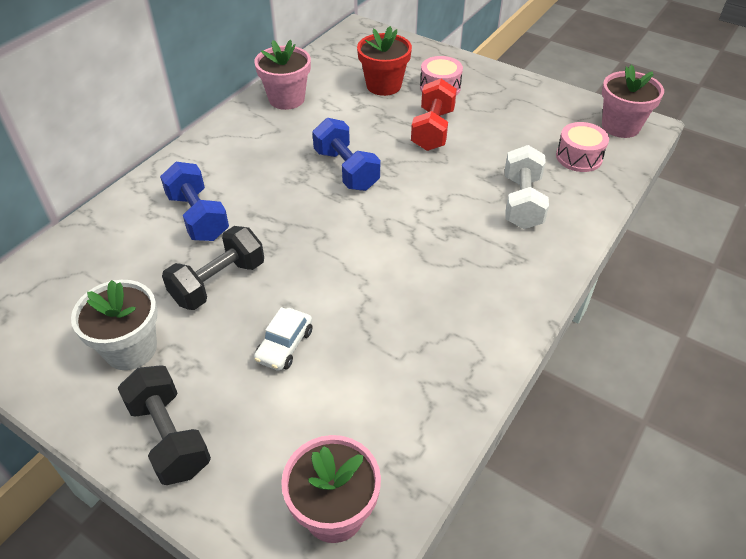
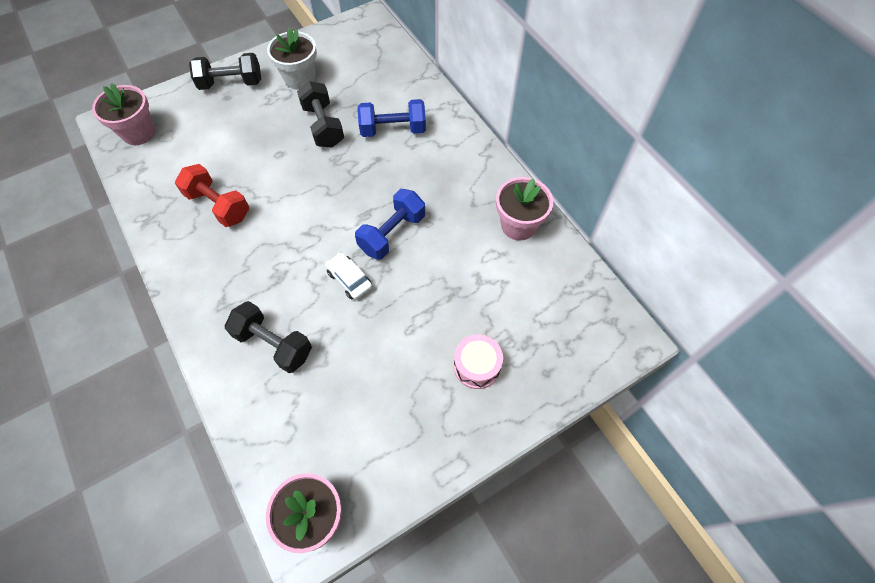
camera: 115 degrees right, 15 degrees up
white car [254,307,312,371] -> white car moved to [325,253,372,300]
blue dumbbell [312,118,380,191] -> blue dumbbell turned 45 degrees counterclockwise [355,189,425,260]
red flower pot [357,26,412,96] -> none
red dumbbell [411,79,457,151] -> red dumbbell moved to [175,164,249,227]
white dumbbell [505,145,549,229] -> black dumbbell [225,301,312,373]
pink drum [556,122,609,172] -> none

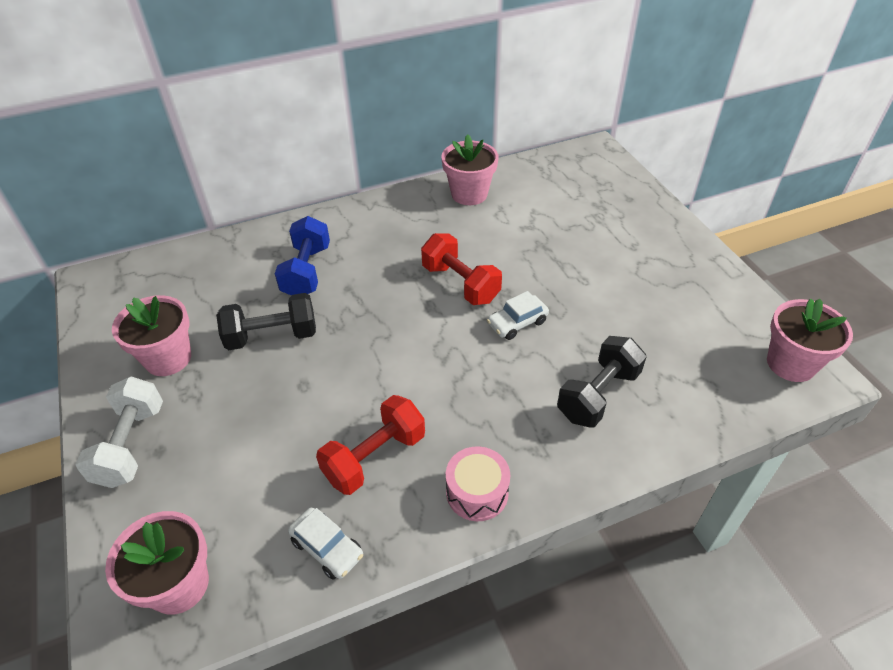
camera: 80 degrees left, 15 degrees down
black dumbbell [189,53,261,90] -> white dumbbell [75,377,163,488]
white flower pot [267,28,317,90] -> pink flower pot [112,295,191,376]
blue dumbbell [355,189,425,260] -> red dumbbell [421,233,502,305]
pink drum [454,335,503,389] -> pink drum moved to [446,446,510,521]
none -> white car [288,507,363,579]

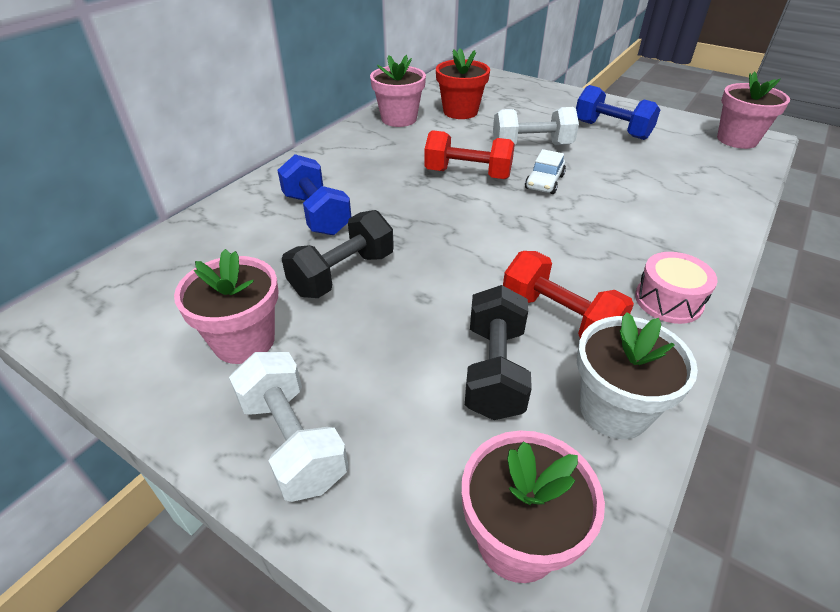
camera: 35 degrees left, 5 degrees down
white car [288,507,363,579] -> white flower pot [577,312,698,439]
red dumbbell [316,395,425,495] -> red dumbbell turned 60 degrees counterclockwise [503,251,634,338]
black dumbbell [557,336,647,427] -> black dumbbell moved to [465,285,532,420]
none -> red flower pot [436,48,490,119]
none -> white dumbbell [493,107,579,145]
none -> blue dumbbell [576,85,660,140]

